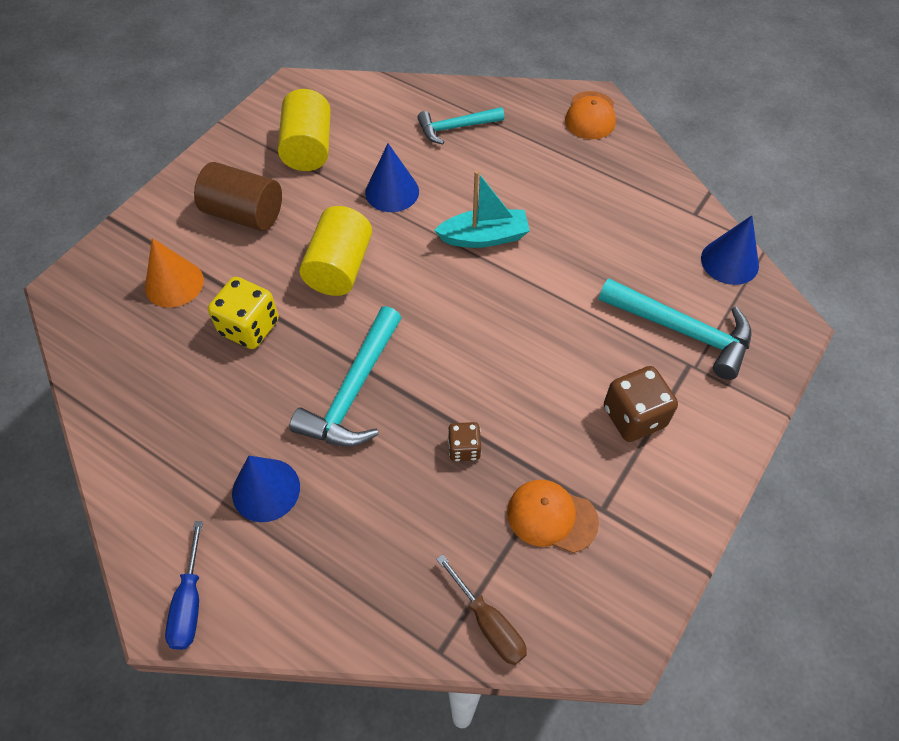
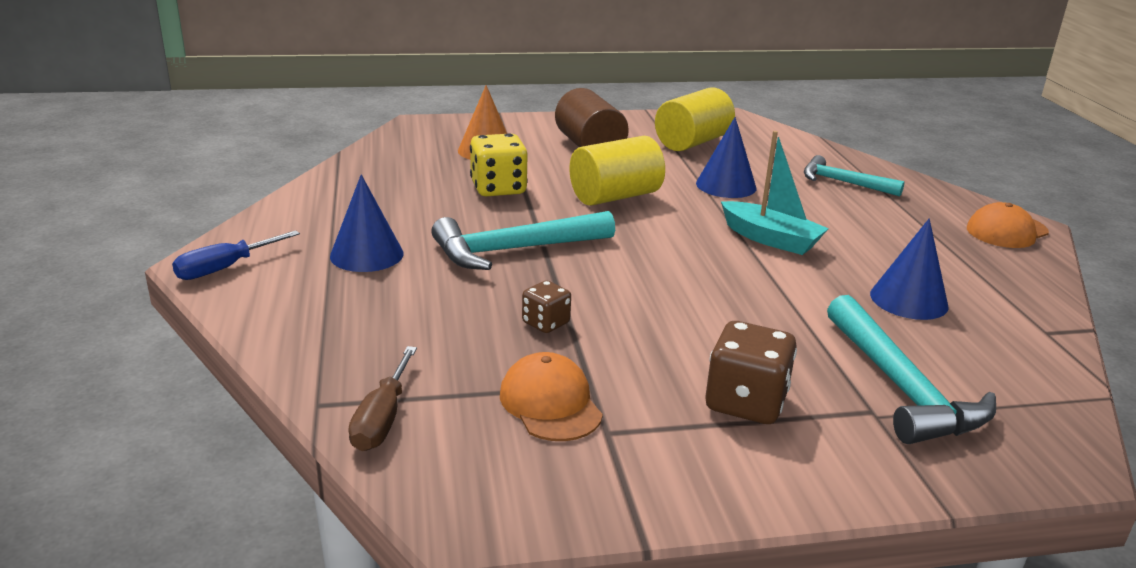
camera: 45 degrees right, 30 degrees down
blue cone [701,216,759,285] -> blue cone moved to [870,219,949,320]

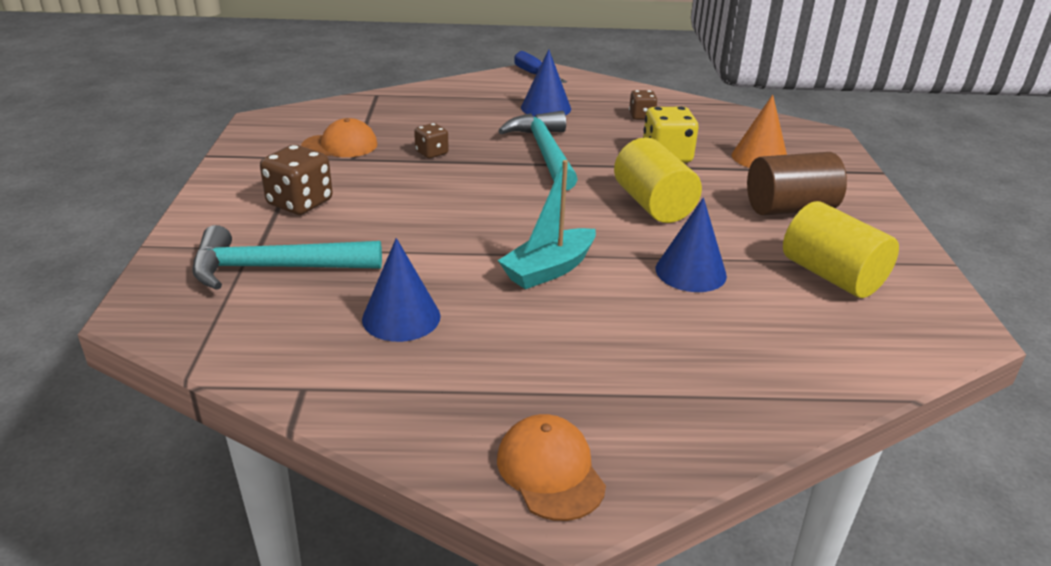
camera: 100 degrees right, 5 degrees up
brown screwdriver [348,346,417,451] -> none
turquoise hammer [804,155,904,197] -> none
none -> brown dice [629,90,658,120]

